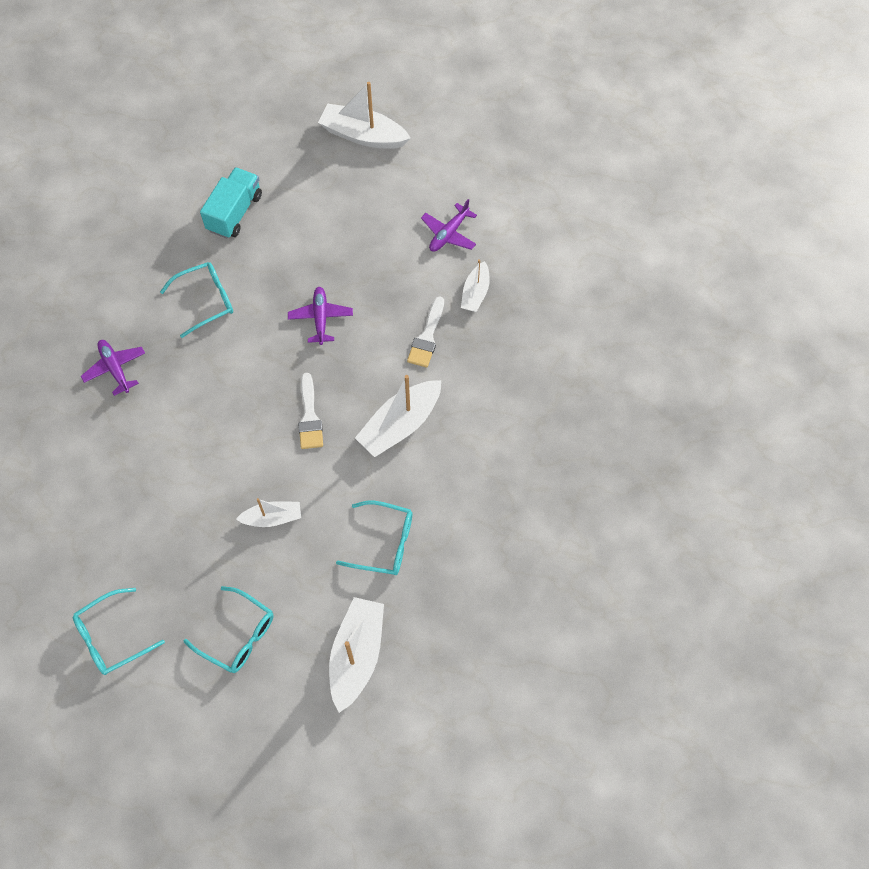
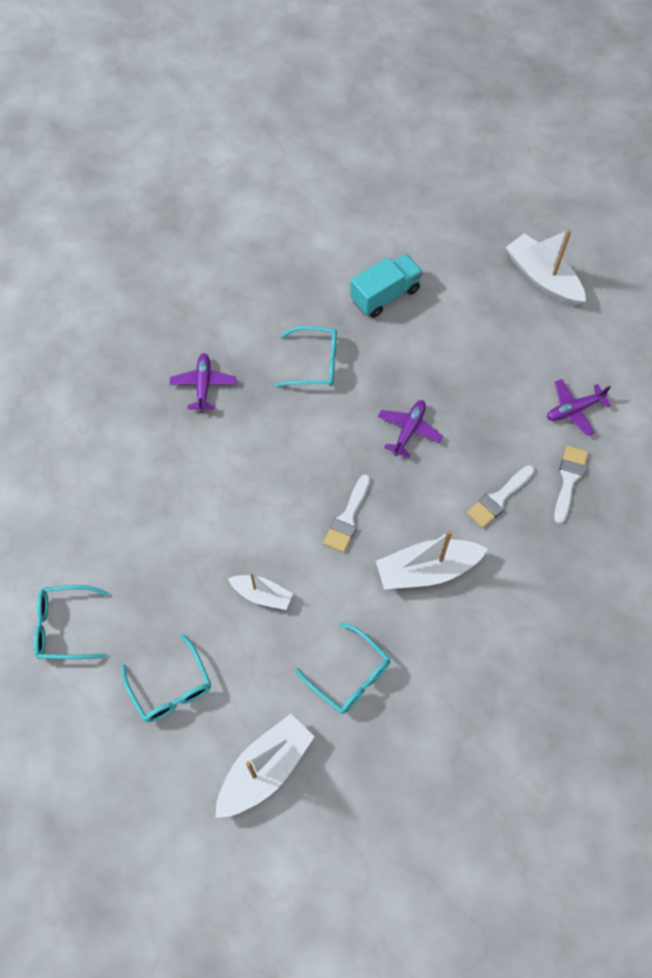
camera: 30 degrees right, 0 degrees up
white boat [461,259,490,312] -> white brush [554,445,588,524]

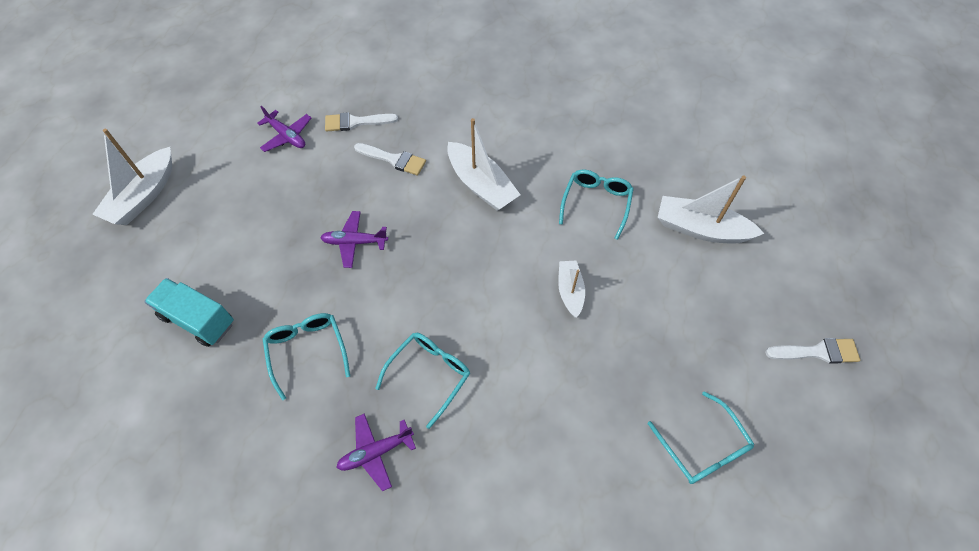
camera: 115 degrees left, 5 degrees down
turquoise glasses [121,634,211,722] -> turquoise glasses moved to [375,333,470,429]
white brush [323,474,370,552] -> white brush moved to [765,338,860,364]

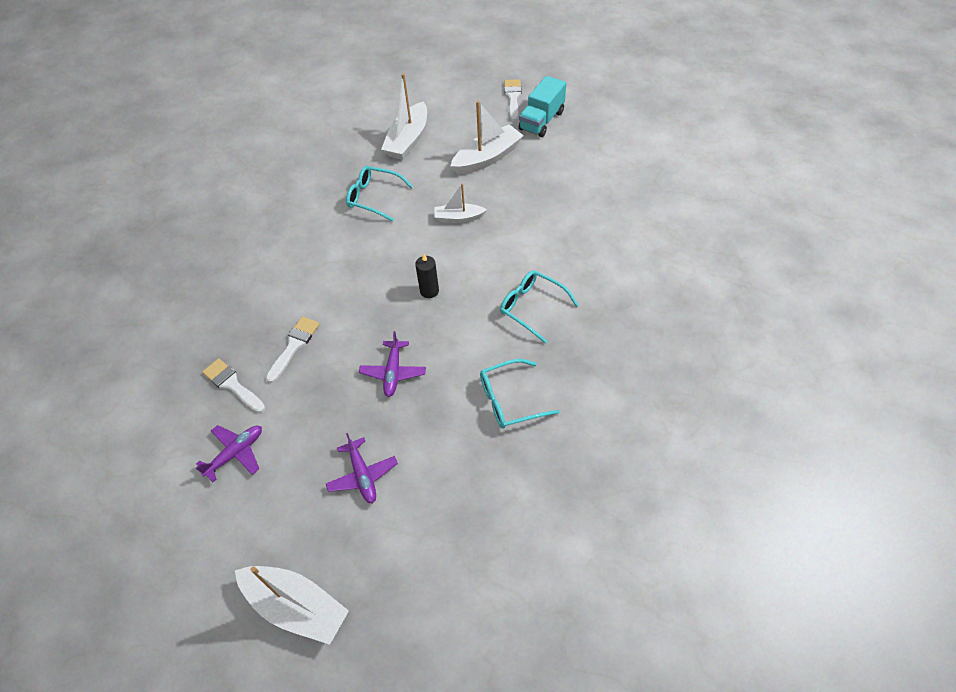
camera: 85 degrees left, 5 degrees down
turquoise truck [144,278,234,347] -> turquoise truck moved to [519,76,566,137]
white brush [325,112,398,131] -> white brush turned 135 degrees clockwise [202,358,265,413]
purple plane [336,414,416,491] -> purple plane moved to [326,433,398,504]
white boat [447,118,521,211] -> white boat moved to [450,101,524,175]
turquoise glasses [647,391,754,484] -> none
none -> black candle [415,254,439,298]

